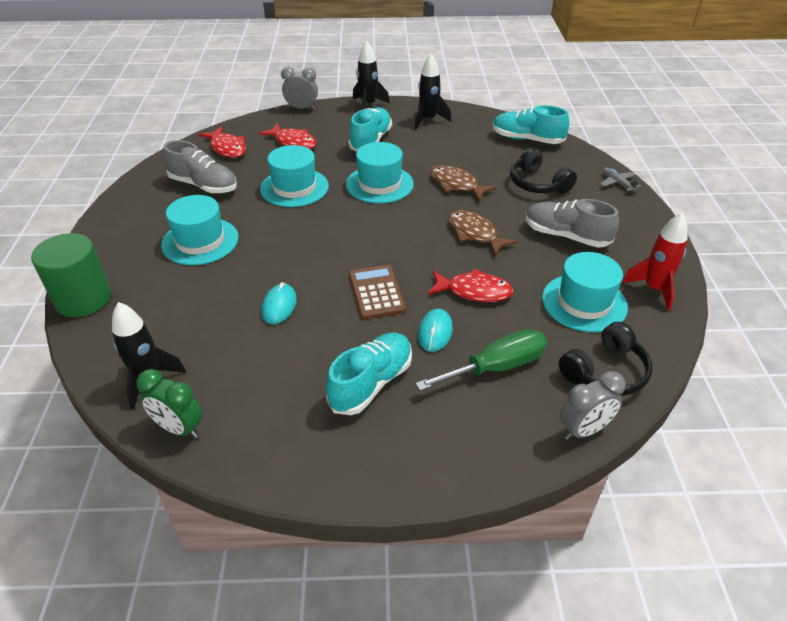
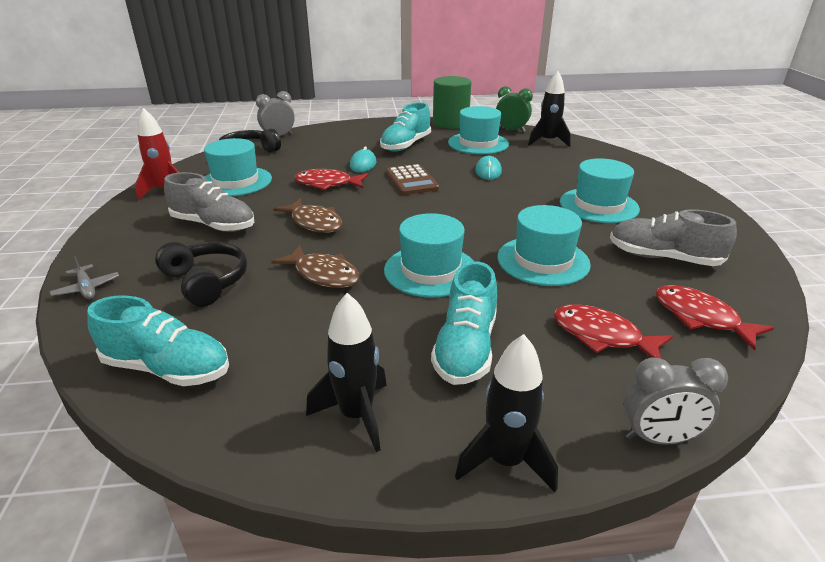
camera: 175 degrees right, 10 degrees down
green cylinder [31,233,111,317] -> green cylinder moved to [433,76,471,129]
green screwdriver [415,329,547,391] -> none
none -> turquoise hat [448,106,509,154]

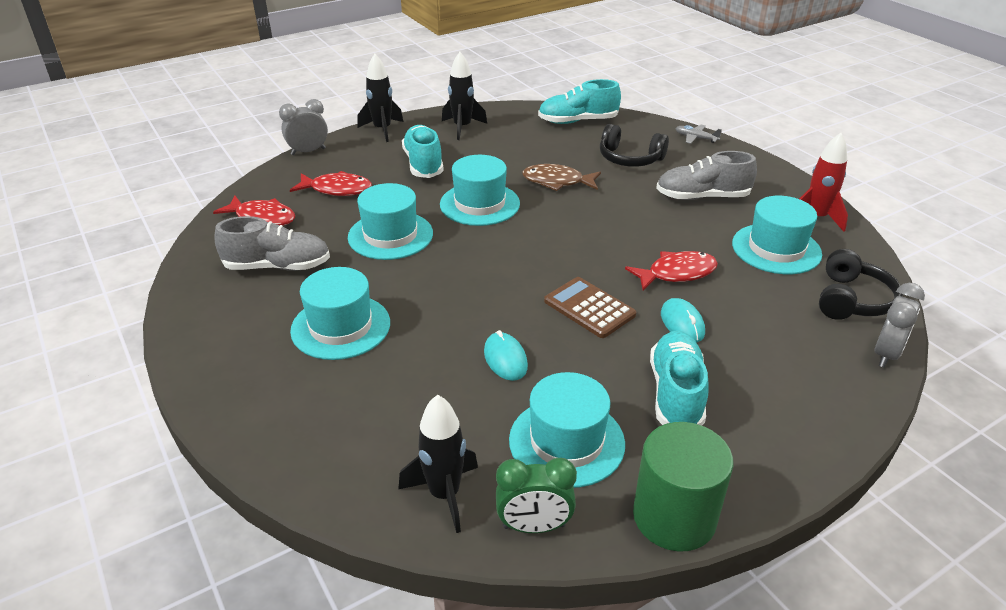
camera: 155 degrees right, 5 degrees up
brown fish [273,198,343,233] -> none

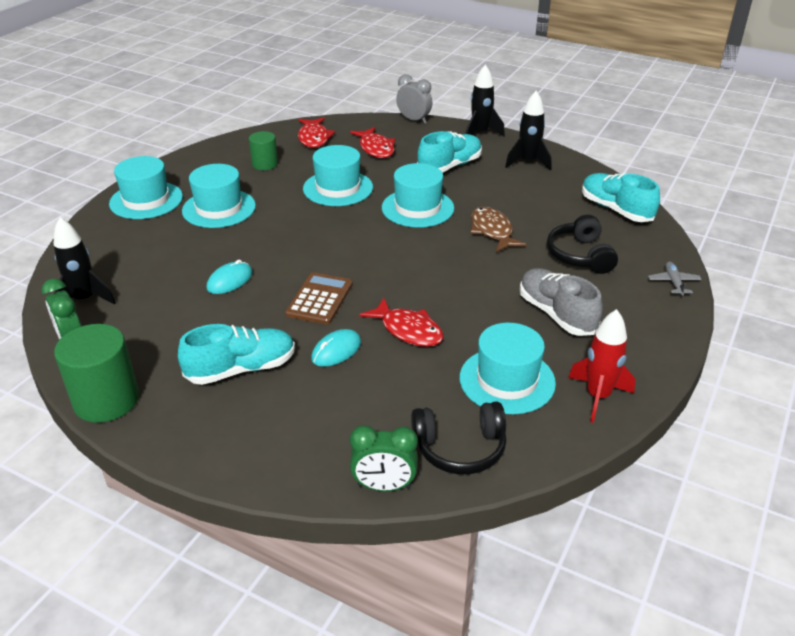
camera: 60 degrees right, 0 degrees up
grey shoe [214,216,330,271] -> green cylinder [249,131,278,170]
turquoise hat [509,372,625,488] -> turquoise hat moved to [109,156,183,219]
grey clock [875,283,925,367] -> green clock [350,425,418,491]

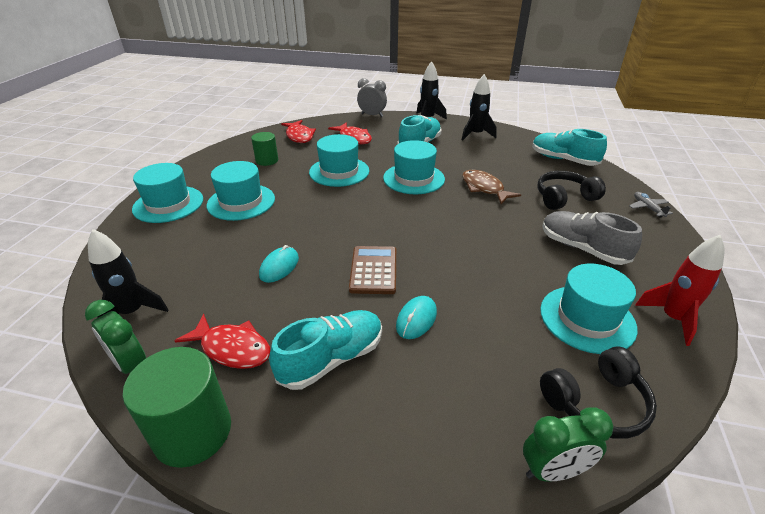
camera: 15 degrees left, 0 degrees up
red fish [359,298,443,347] -> red fish moved to [175,314,270,369]
black headphones [547,215,618,274] -> black headphones turned 90 degrees clockwise [537,171,606,210]

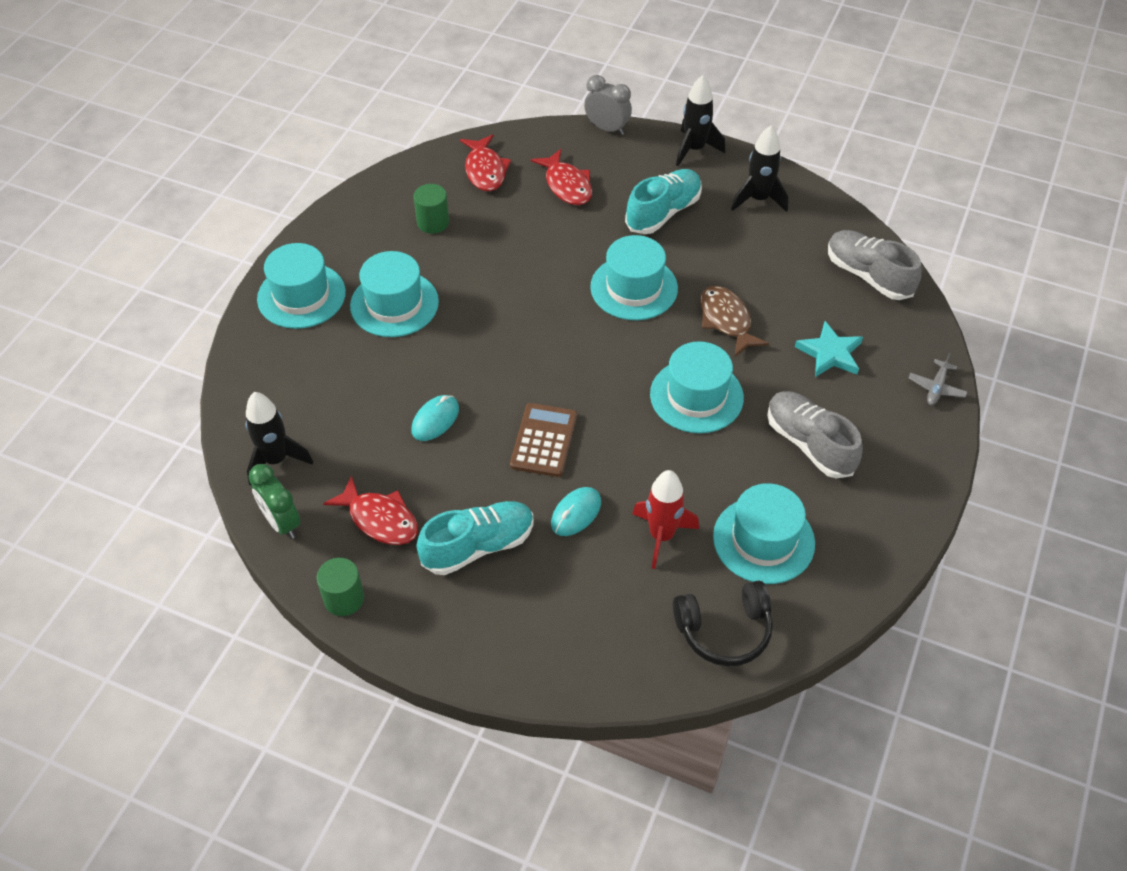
camera: 10 degrees right, 15 degrees up
green cylinder [122,347,231,468] -> green cylinder [317,558,364,616], size x0.60
turquoise hat [309,134,369,187] -> turquoise hat moved to [650,341,744,433]
green clock [523,407,613,482] -> none
turquoise shoe [532,129,607,166] -> grey shoe [828,230,922,300]
black headphones [537,171,606,210] -> turquoise star [795,321,863,377]
grey plane [629,192,673,217] -> grey plane turned 150 degrees counterclockwise [909,353,967,405]
red rocket [635,235,725,346] -> red rocket moved to [632,470,699,569]

